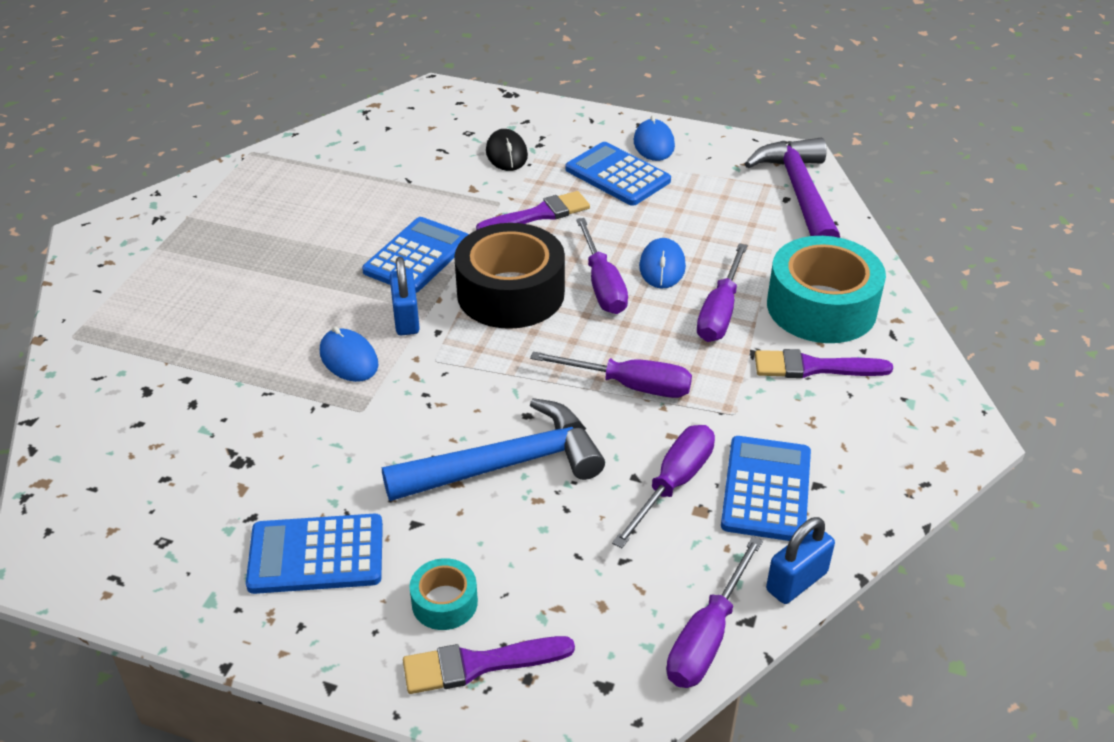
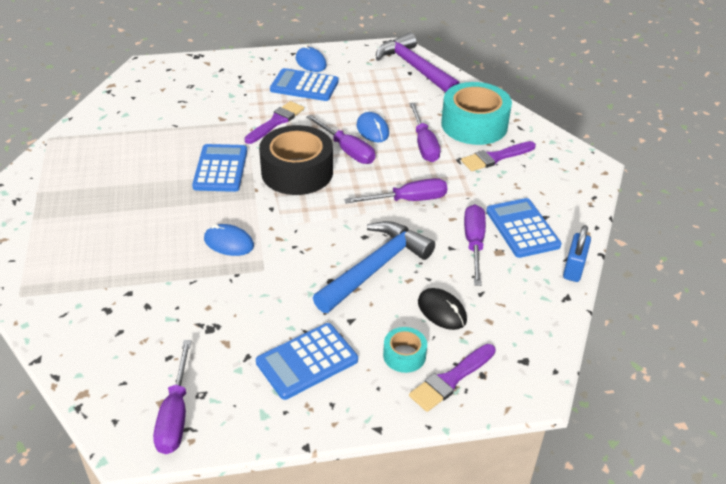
camera: 30 degrees left, 0 degrees up
blue padlock [390,257,420,335] -> none
black mouse [486,129,528,171] -> black mouse moved to [418,288,467,330]
purple screwdriver [666,536,763,688] -> purple screwdriver moved to [153,340,192,454]

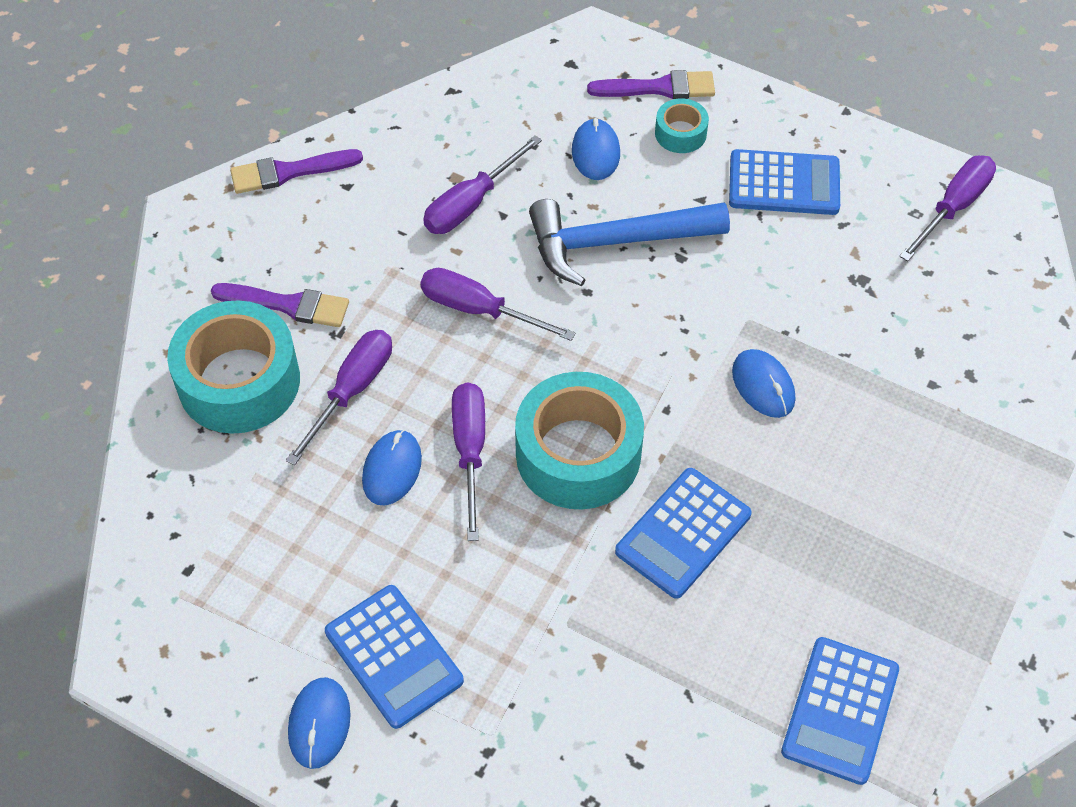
camera: 140 degrees left, 15 degrees up
purple brush [244,101,304,144] -> purple brush moved to [230,149,363,194]
black tape [259,125,333,195] -> turquoise tape [515,372,644,509]
purple hammer [376,32,460,93] -> none
black mouse [418,288,467,330] -> blue mouse [572,118,620,180]
blue calculator [486,198,562,258] -> blue calculator moved to [781,637,899,785]
blue padlock [563,225,591,282] -> none

